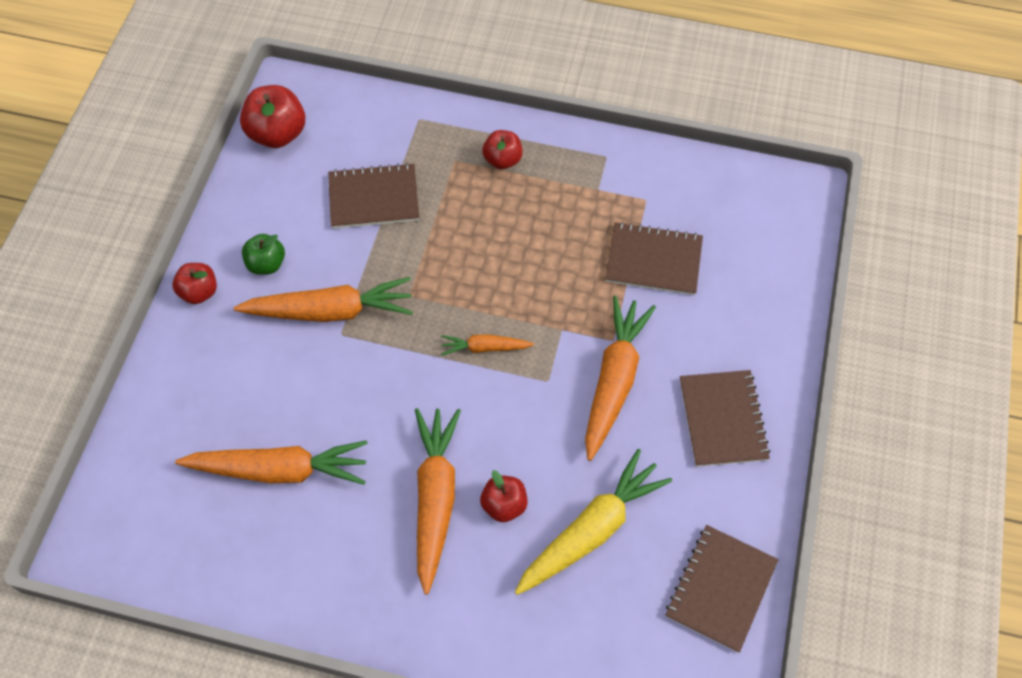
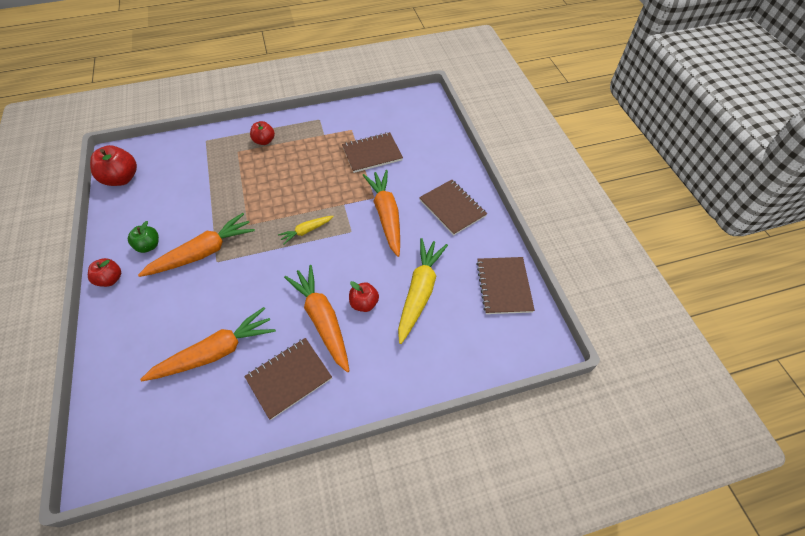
camera: 30 degrees left, 5 degrees down
brown notebook [328,163,419,229] -> brown notebook moved to [244,338,332,420]
orange carrot [441,334,534,356] -> yellow carrot [278,216,334,244]

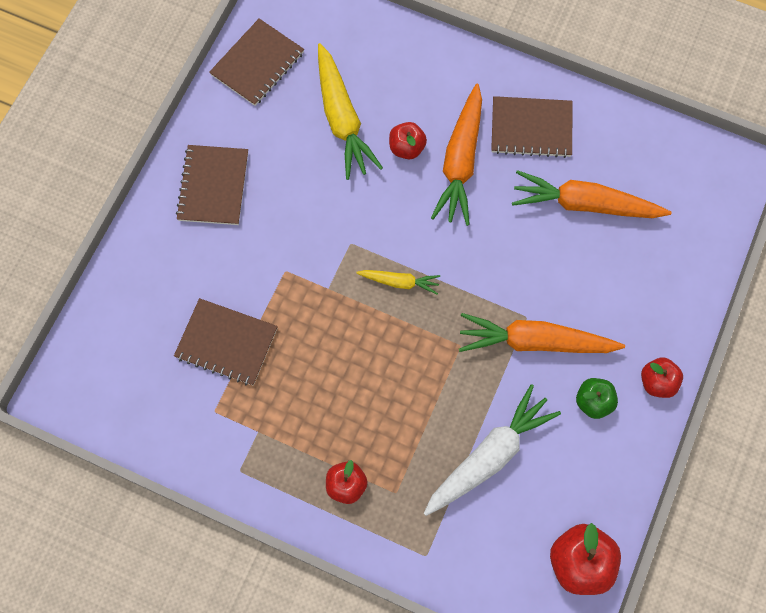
camera: 140 degrees left, 15 degrees up
orange carrot [363,170,400,257] -> none
yellow carrot [398,238,448,344] -> yellow carrot turned 75 degrees counterclockwise [318,43,383,180]
none -> white carrot [423,384,561,516]

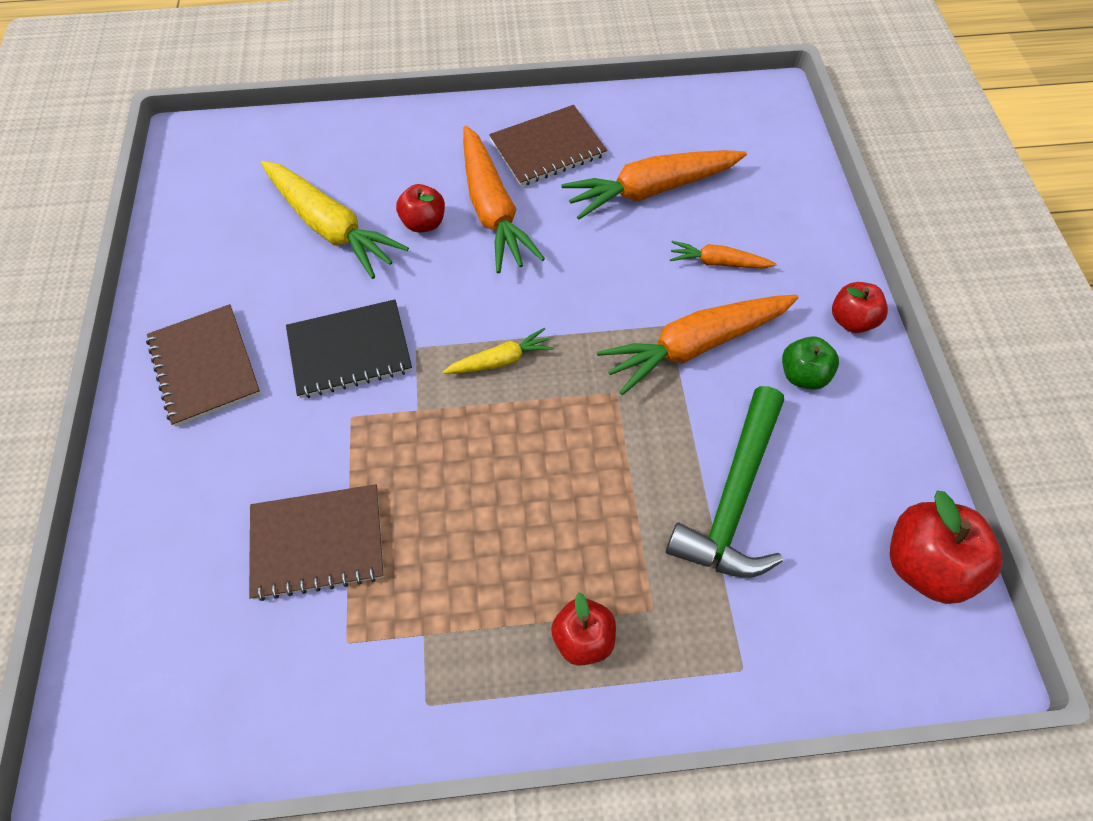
camera: 30 degrees left, 10 degrees down
brown notebook [209,18,304,106] -> none
white carrot [423,384,561,516] -> green hammer [666,386,784,578]
none -> black notebook [286,299,412,398]
none -> orange carrot [670,241,777,268]

